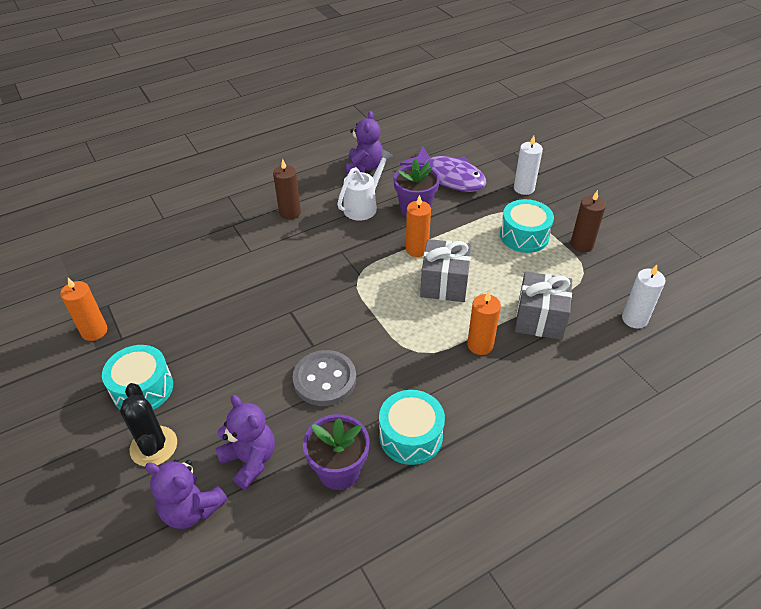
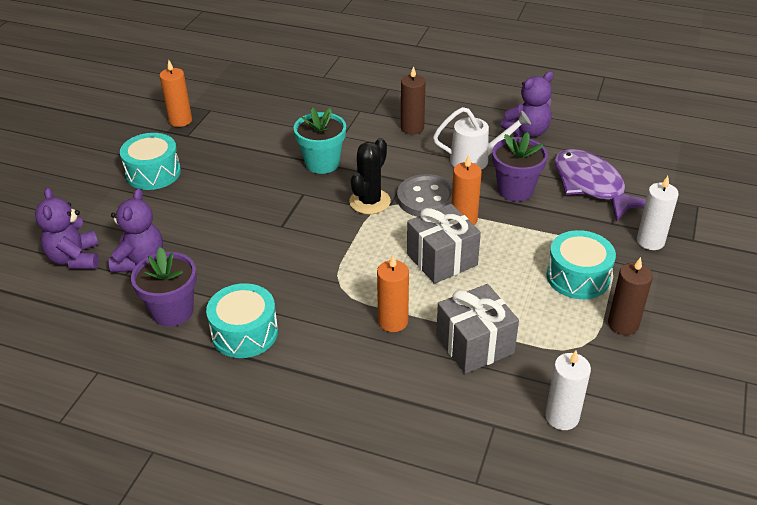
camera: 50 degrees right, 5 degrees down
black cactus [120,383,177,466] -> black cactus moved to [349,138,391,214]
grey button [293,350,356,406] -> grey button moved to [397,174,453,217]
purple fish [400,146,487,192] -> purple fish turned 150 degrees clockwise [554,149,646,222]
none -> turquoise flower pot [294,107,346,174]

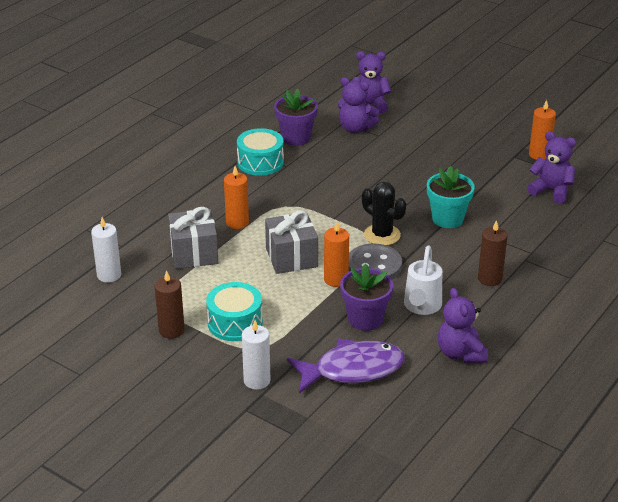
camera: 105 degrees right, 5 degrees down
turquoise drum [120,133,181,190] -> none
none -> purple teddy bear [527,131,576,204]

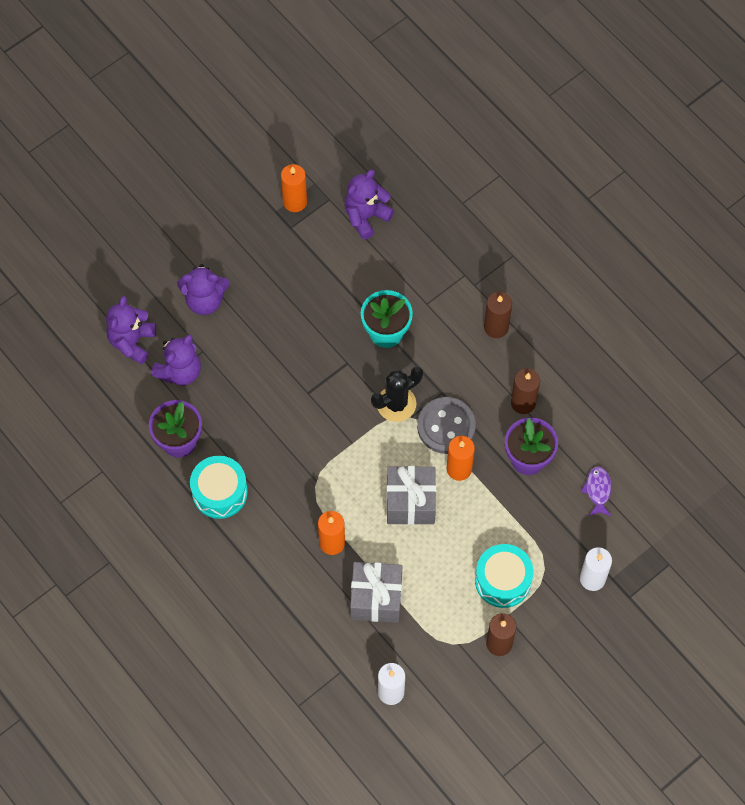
camera: 75 degrees left, 30 degrees up
purple fish [287,339,405,394] -> purple fish [581,466,612,516], size x0.47
white watering can [404,245,442,315] -> brown candle [511,368,540,414]
purple teddy bear [438,288,488,363] -> purple teddy bear moved to [177,264,230,315]

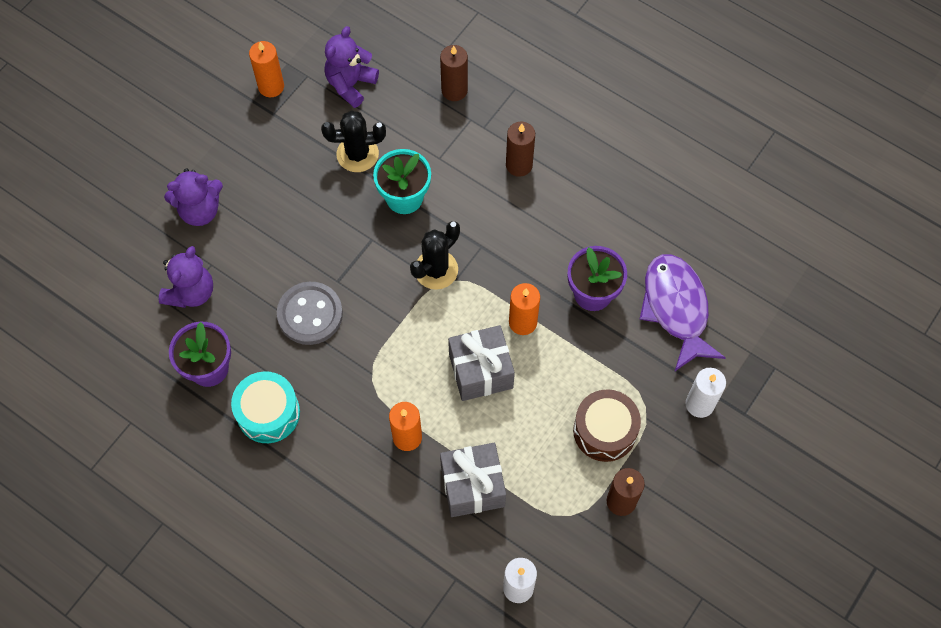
camera: 15 degrees left, 0 degrees up
purple teddy bear [106,296,156,364] -> none
grey button [417,397,476,454] -> grey button moved to [277,282,343,345]
turquoise drum [475,544,534,608] -> brown drum [573,389,641,462]
brown candle [511,368,540,414] -> brown candle moved to [440,45,468,101]
purple fish [581,466,612,516] -> purple fish [639,254,726,371], size x2.11
none -> black cactus [321,110,386,172]

